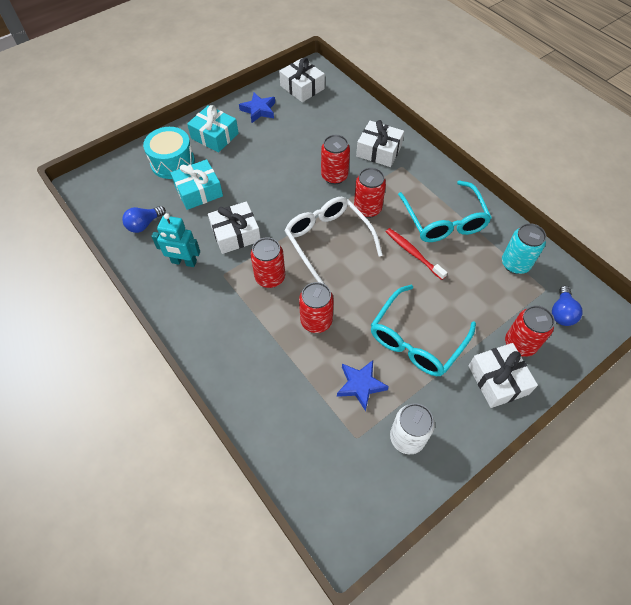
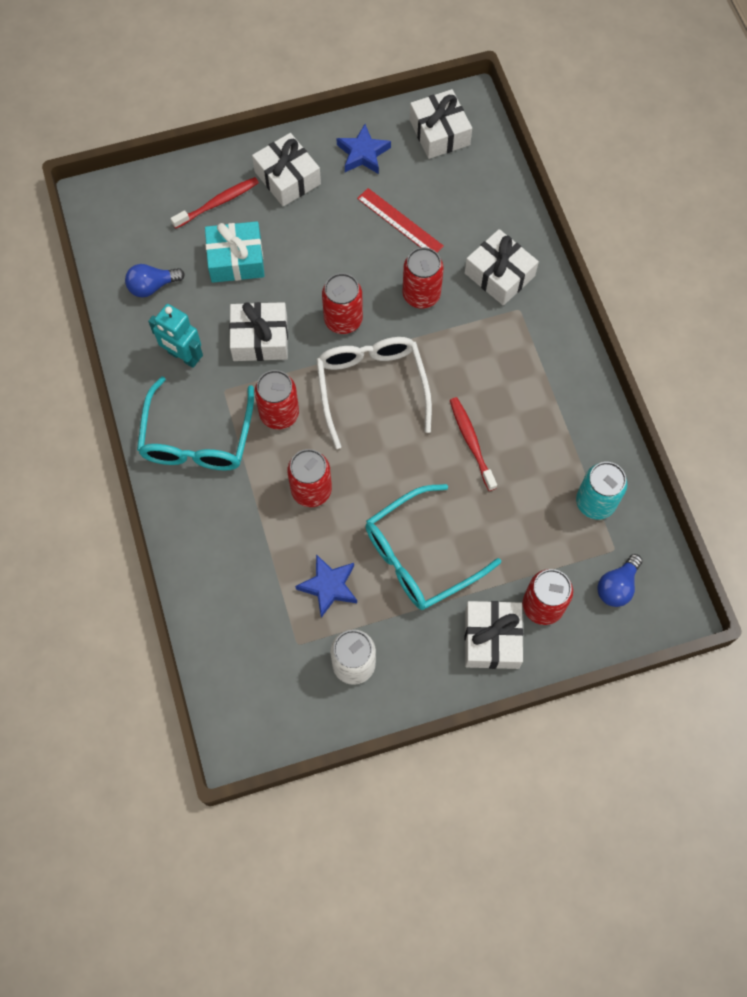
camera: 20 degrees right, 10 degrees up
turquoise drum [143,127,195,179] -> red toothbrush [171,177,259,229]
turquoise gift [187,105,239,152] -> white gift [252,133,321,206]
red can [354,168,386,218] -> red can moved to [322,273,363,334]
turquoise glasses [398,181,492,242] -> turquoise glasses moved to [137,376,254,471]
none -> red ruler [357,188,444,253]

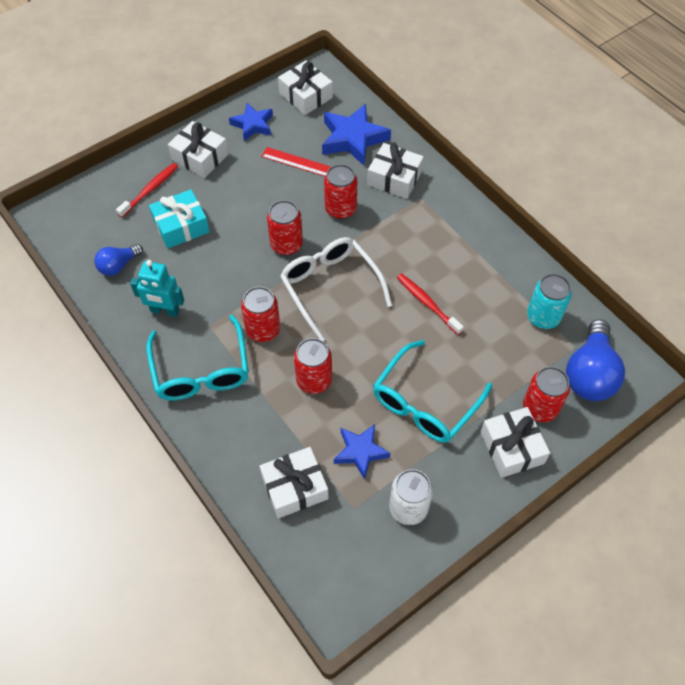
camera: 20 degrees left, 10 degrees down
white gift [229,302,288,361] -> white gift moved to [260,447,329,518]
blue light bulb [597,554,642,607] -> blue light bulb [566,319,625,401], size x1.79
none -> blue star [322,104,391,166]

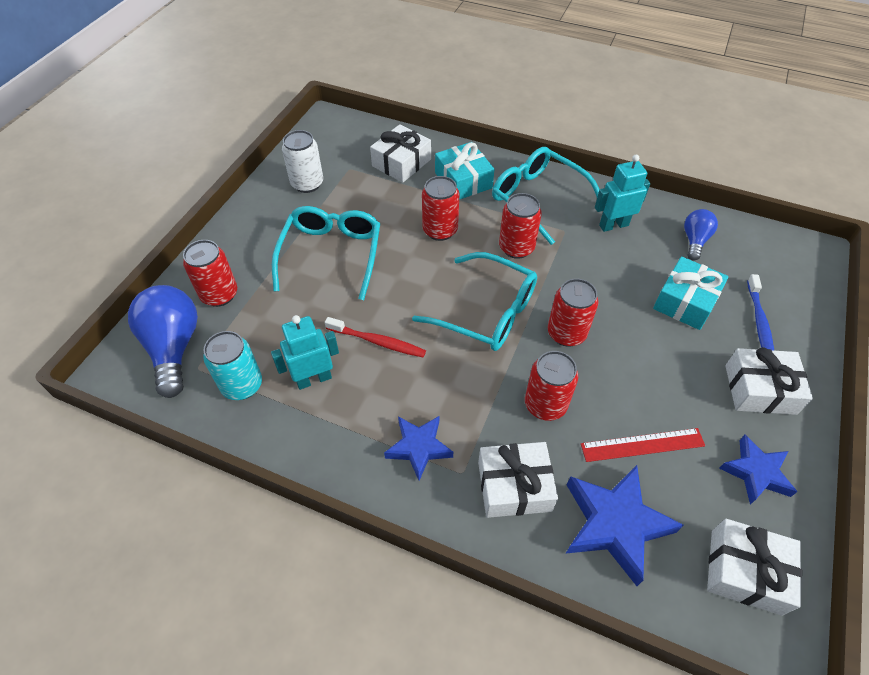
camera: 150 degrees right, 5 degrees down
red toothbrush [116,163,178,218] -> blue toothbrush [747,274,774,351]
white glasses [280,237,392,341] -> turquoise glasses [412,252,537,351]
blue star [334,424,390,480] -> blue star moved to [384,416,453,481]
white gift [481,407,550,478] -> none
none -> turquoise robot [271,315,339,390]
none -> turquoise gift [435,142,494,200]

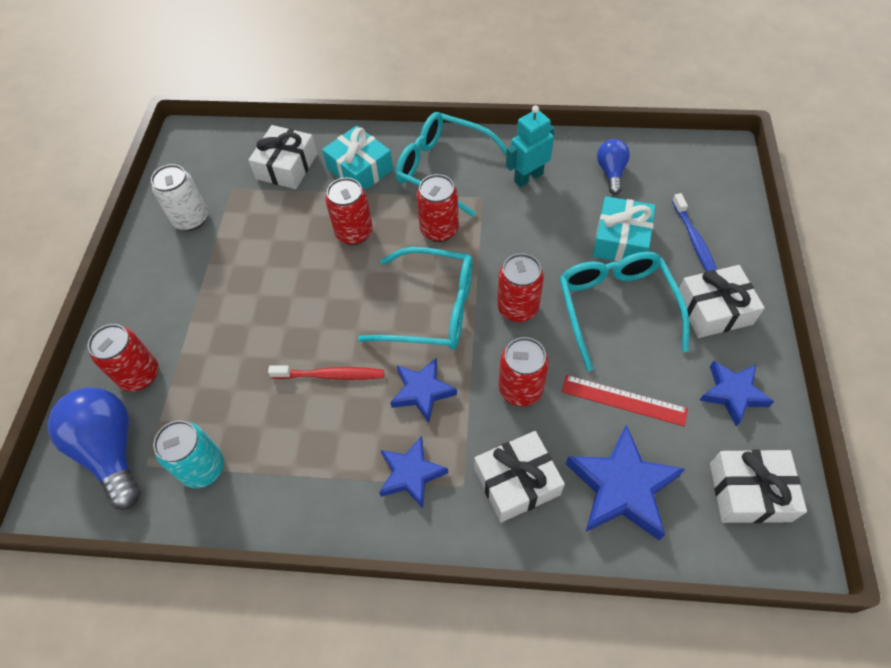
camera: 15 degrees left, 5 degrees up
turquoise robot [271,315,339,390] -> none
turquoise glasses [272,206,380,300] -> turquoise glasses moved to [559,251,690,371]
red ruler [581,428,705,462] -> red ruler turned 45 degrees clockwise [562,375,688,426]
none -> blue star [390,357,457,423]

